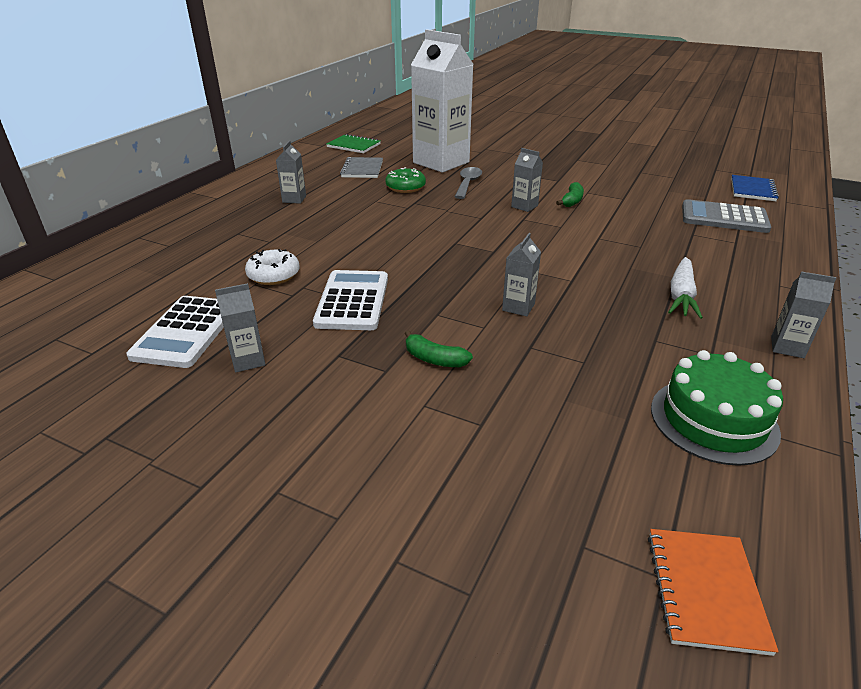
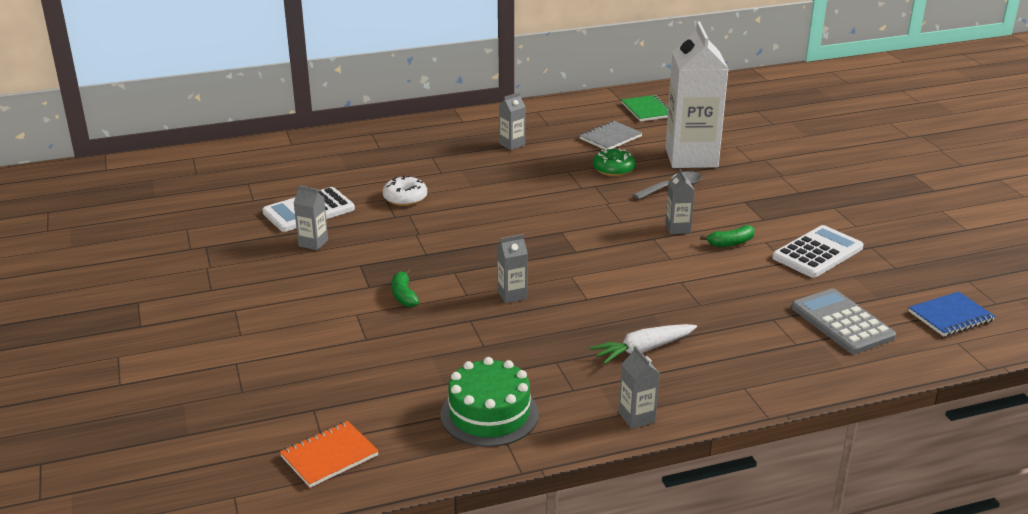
camera: 45 degrees right, 5 degrees down
white calculator [313,270,388,330] -> white calculator moved to [772,225,864,278]

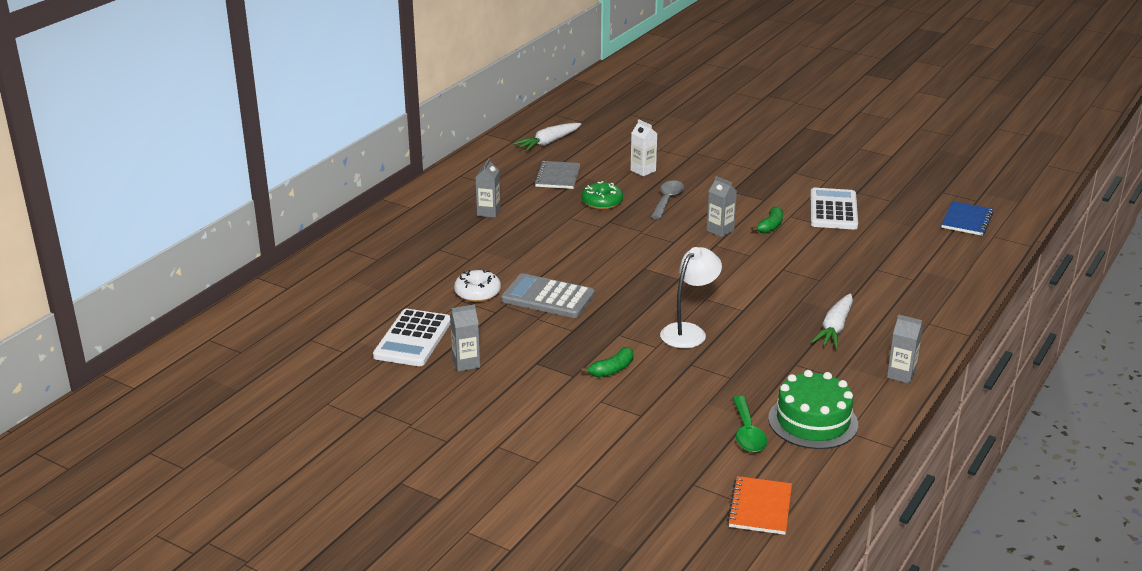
camera: 40 degrees left, 0 degrees up
green banana [392,269,419,307] -> green banana turned 75 degrees counterclockwise [581,347,633,377]
grey carton [497,234,528,303] -> white lamp [660,247,722,348]
green notebook [621,95,668,122] -> white carrot [513,123,581,151]
white carton [665,21,728,168] -> white carton [631,119,657,176], size x0.41
grey calculator [791,288,896,354] -> grey calculator moved to [501,273,595,318]
none -> green spoon [733,396,767,453]

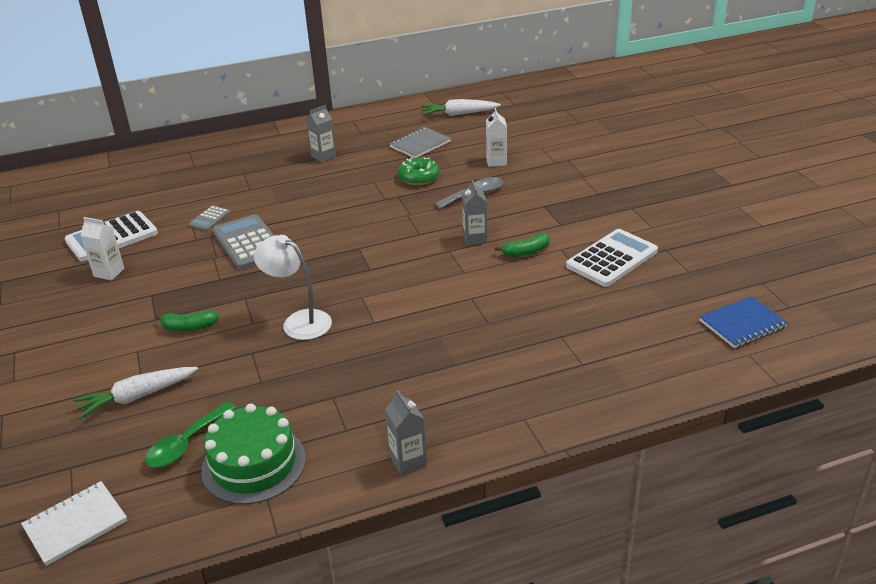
camera: 40 degrees right, 5 degrees up
grey carton [450,304,480,372] -> white carton [80,217,125,280]
white donut [454,270,501,302] -> grey calculator [188,205,231,231]
white lamp [660,247,722,348] -> white lamp turned 135 degrees counterclockwise [254,235,332,340]
orange notebook [727,476,792,535] -> white notebook [21,481,127,566]
white carrot [811,293,853,348] -> white carrot moved to [73,367,198,419]

